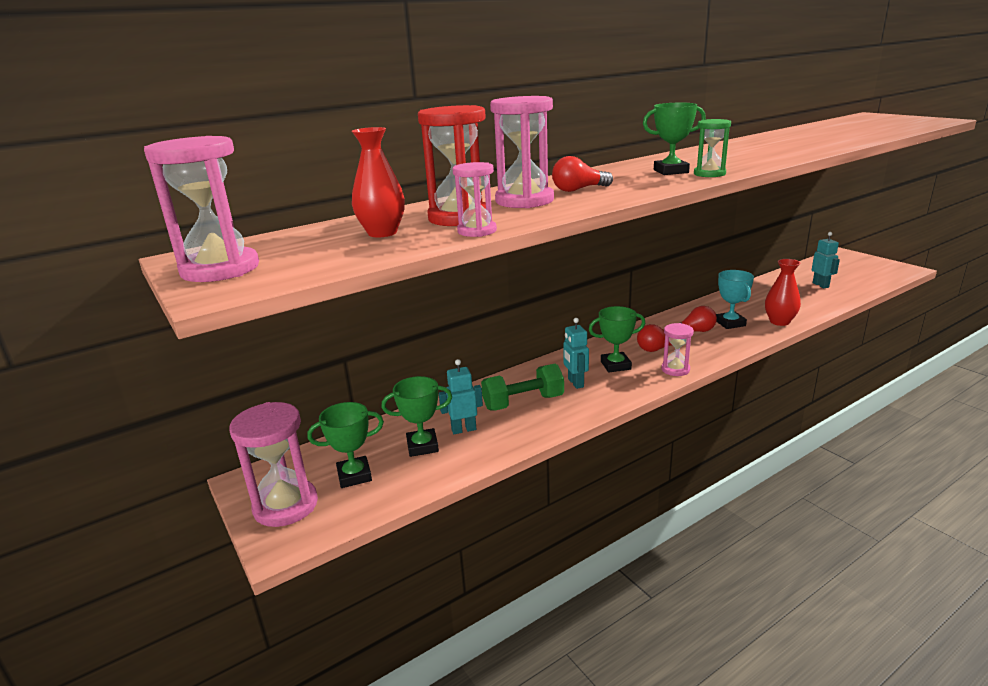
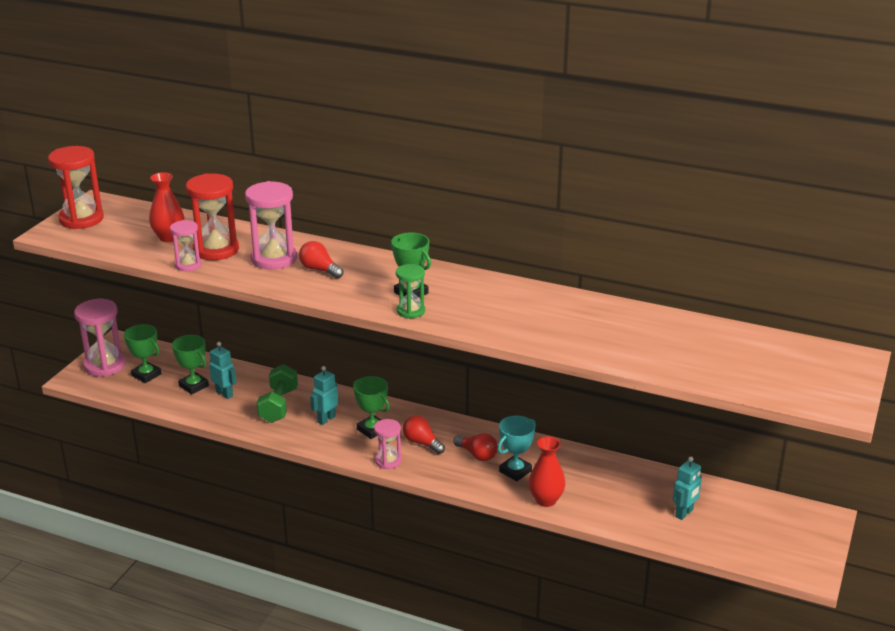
camera: 55 degrees right, 5 degrees up
pink hourglass [144,136,259,282] -> red hourglass [48,146,104,229]
green dumbbell [481,364,564,411] -> green dumbbell turned 60 degrees clockwise [257,364,298,423]

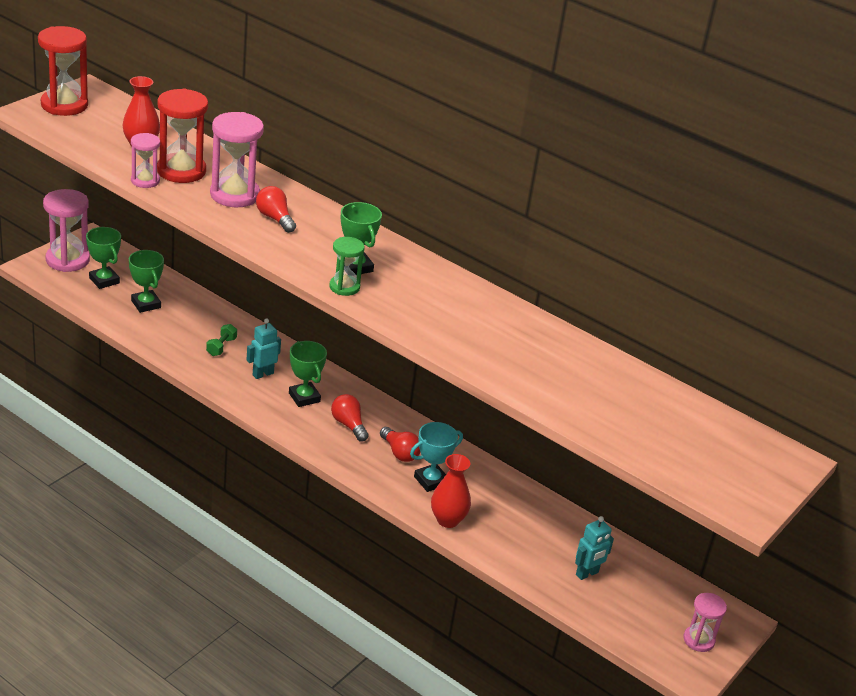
camera: 10 degrees right, 5 degrees up
turquoise robot [209,342,237,399] -> none
green dumbbell [257,364,298,423] -> green dumbbell [206,324,237,356], size x0.55
pink hourglass [374,419,402,469] -> pink hourglass moved to [684,593,727,652]

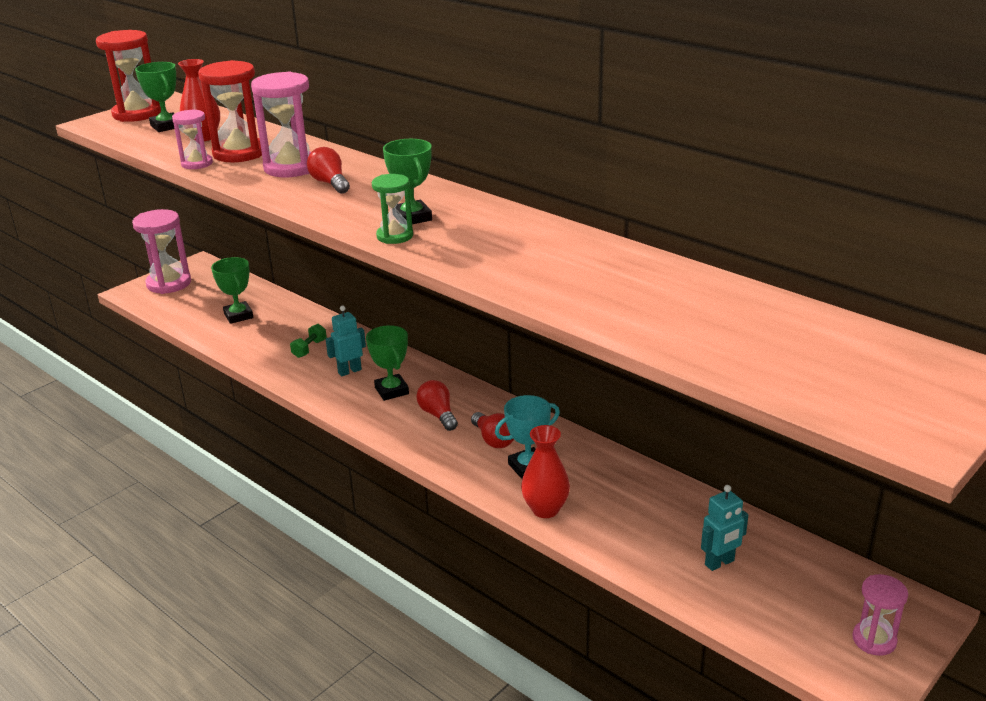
camera: 10 degrees right, 5 degrees down
green trophy [86,227,121,289] -> green trophy moved to [135,62,176,132]

